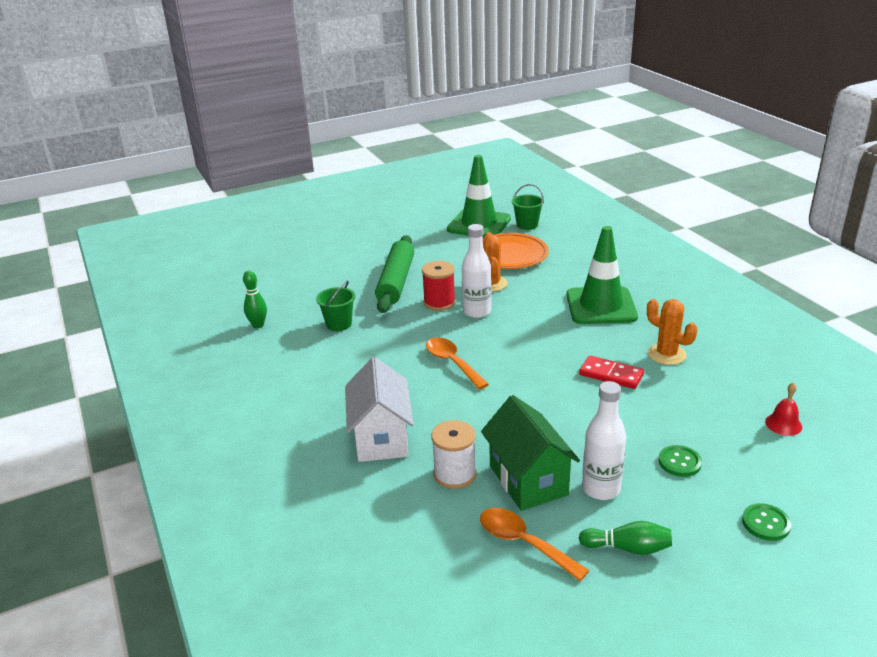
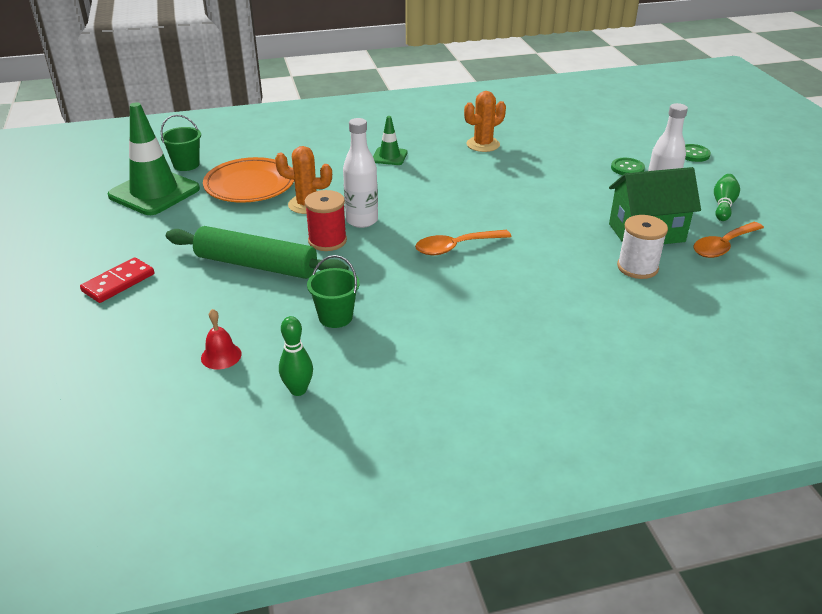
camera: 80 degrees left, 5 degrees up
white house [345,357,414,462] -> none
green traffic cone [566,226,638,324] -> green traffic cone [373,116,407,165], size x0.50
red domino [579,356,644,389] -> red domino moved to [80,257,154,303]
red bell [765,382,802,436] -> red bell moved to [201,309,242,369]

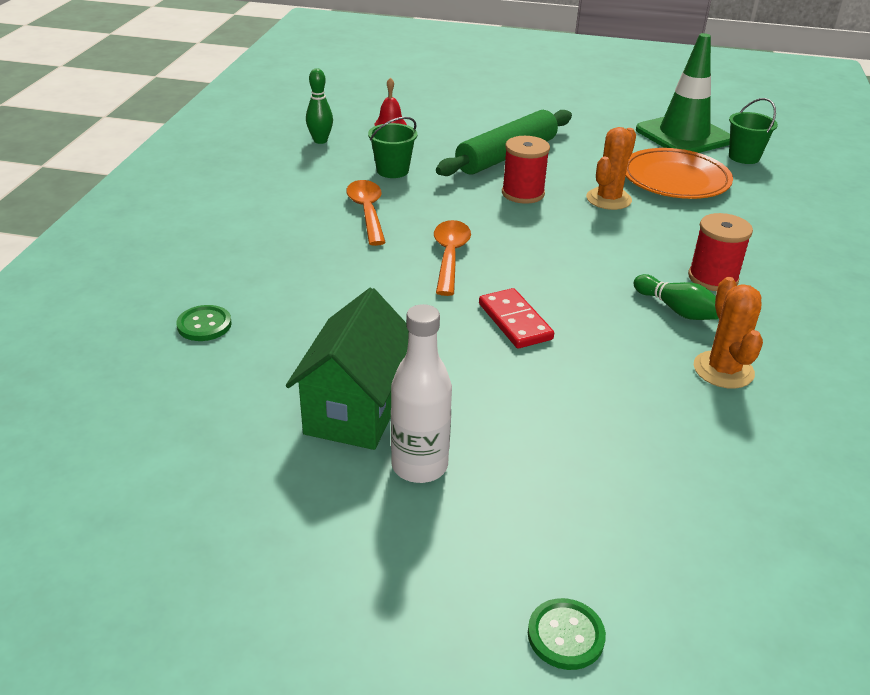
camera: 115 degrees right, 0 degrees up
red domino [80,257,154,303] -> red domino moved to [479,288,554,348]
white bottle [343,118,378,228] -> none
green traffic cone [373,116,407,165] -> red spool [688,213,753,291]
green button [611,158,645,175] -> green button moved to [177,305,232,341]
white spool [617,215,668,279] -> none
orange spoon [693,222,764,258] -> orange spoon moved to [346,180,386,246]
green bowling pin [714,174,740,221] -> green bowling pin moved to [633,274,719,320]

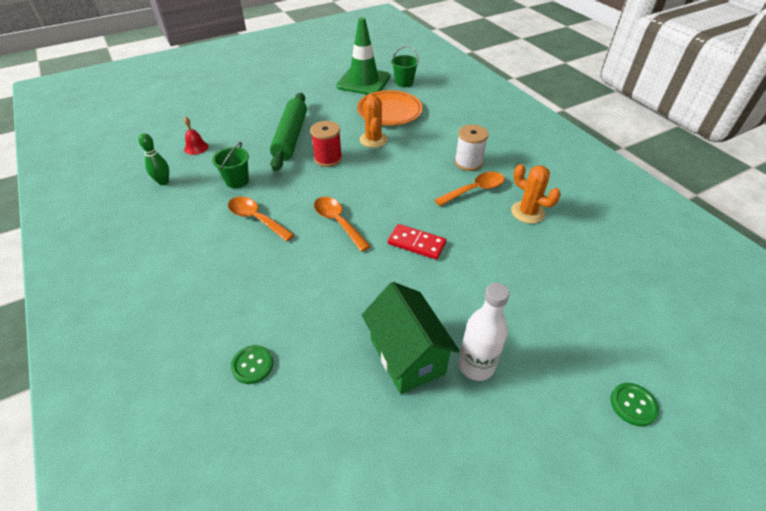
camera: 40 degrees left, 10 degrees up
green bowling pin [633,274,719,320] -> orange spoon [434,172,505,206]
red spool [688,213,753,291] -> white spool [455,124,489,171]

